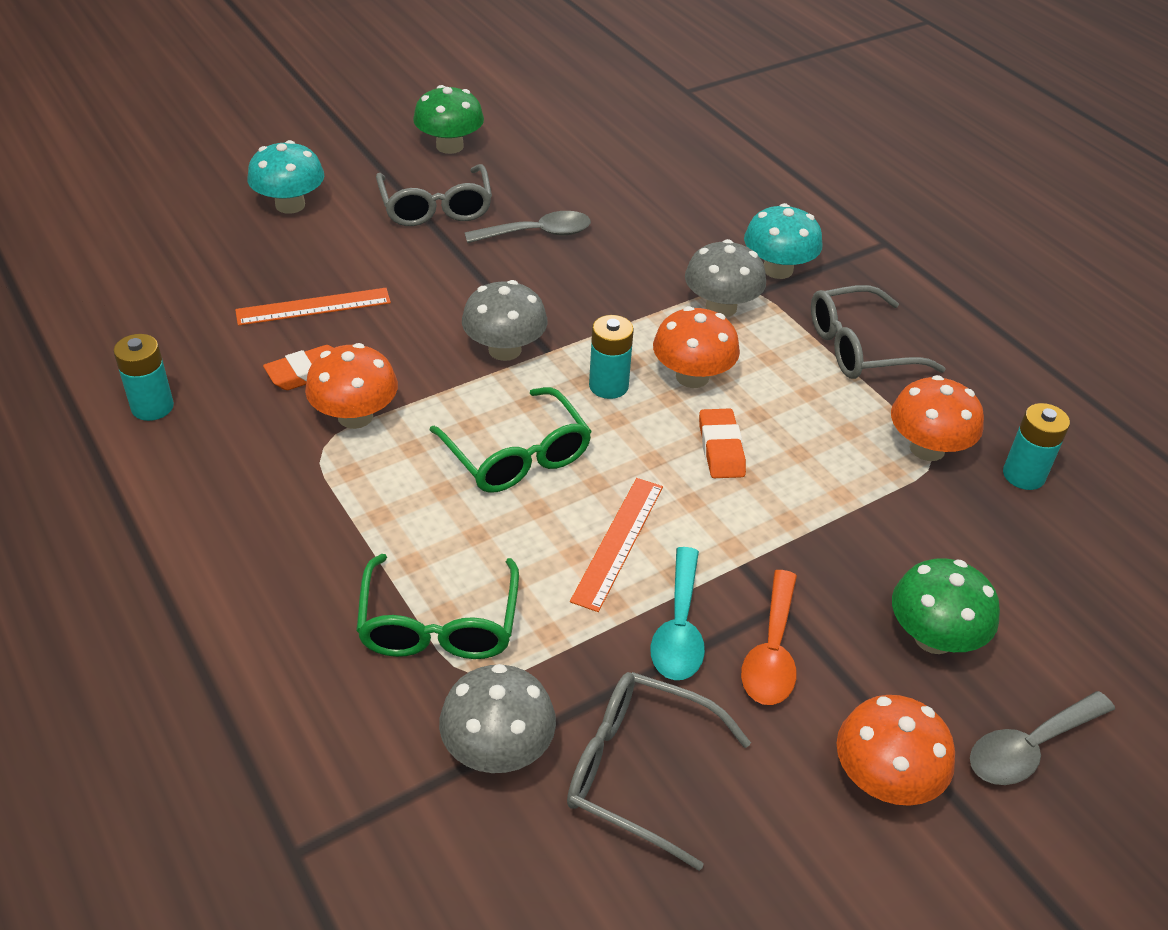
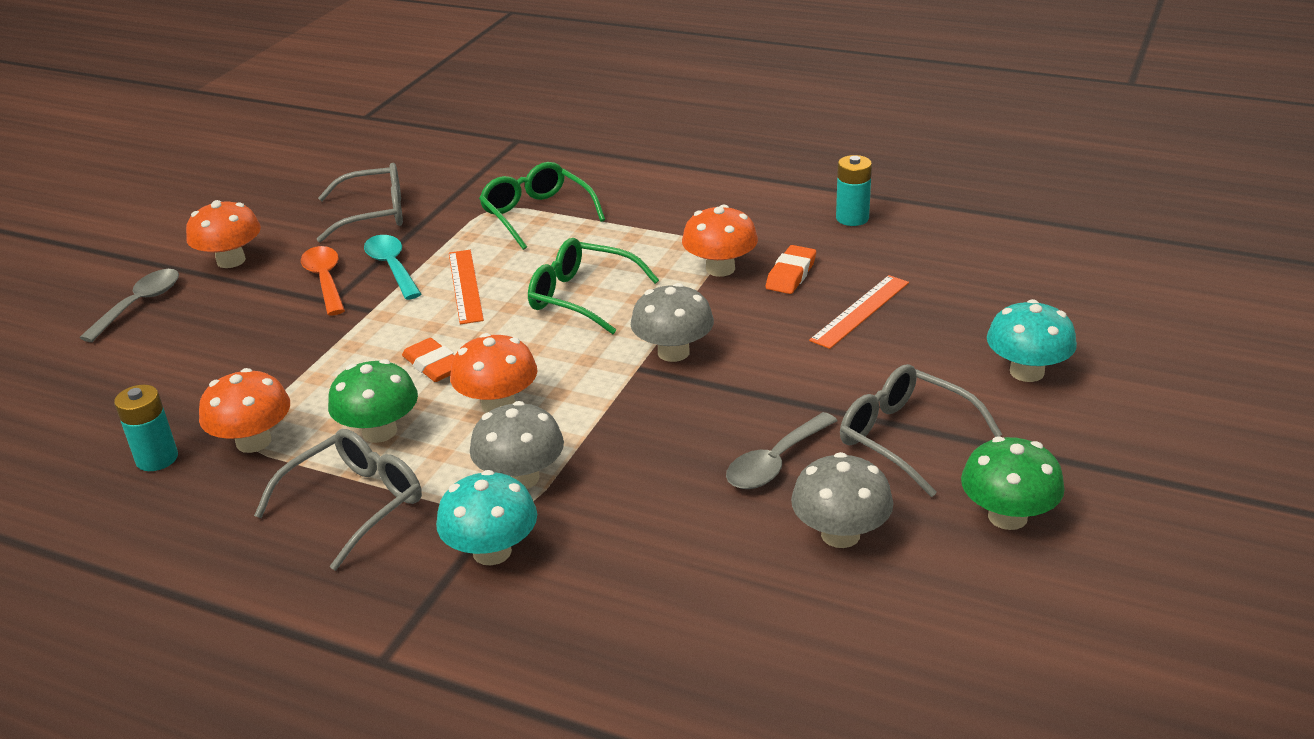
camera: 150 degrees right, 10 degrees down
grey mushroom [439,664,556,773] -> grey mushroom moved to [791,452,894,548]
turquoise battery [589,315,634,399] -> none
green mushroom [892,558,1000,654] -> green mushroom moved to [328,359,418,443]

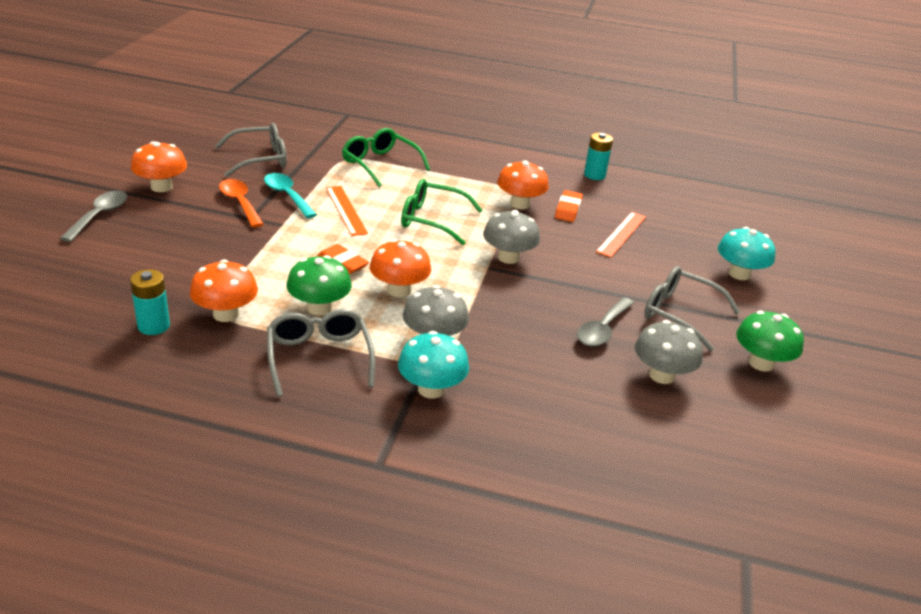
camera: 15 degrees left, 0 degrees up
grey glasses [254,429,422,571] -> grey glasses turned 45 degrees counterclockwise [267,309,375,397]

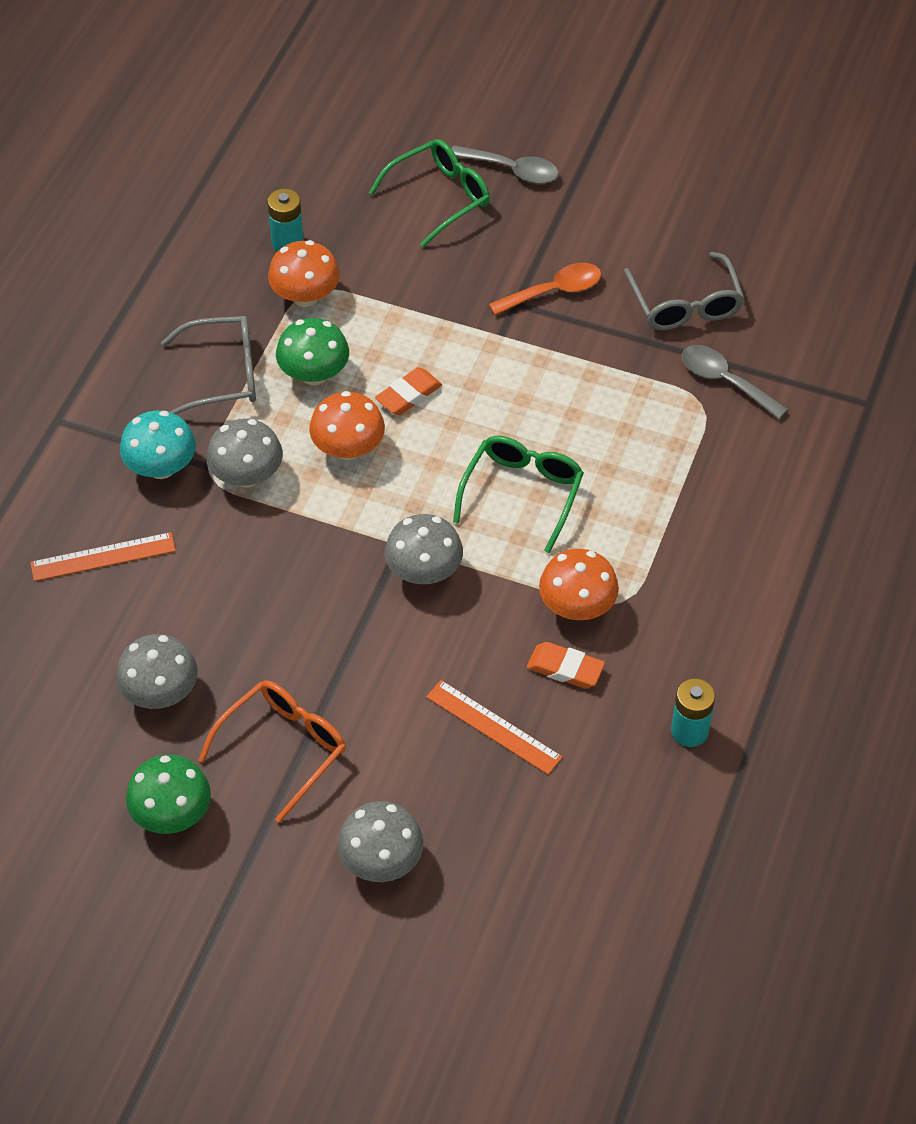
camera: 100 degrees right, 20 degrees up
orange mushroom [131,142,187,192] -> none
turquoise spoon [264,173,317,218] -> none
orange ruler [326,186,368,236] -> orange ruler moved to [30,532,176,581]
green glasses [342,128,430,187] -> green glasses moved to [369,139,490,247]
grey spoon [577,297,634,347] -> grey spoon moved to [682,345,788,419]
grey glasses [644,266,740,351] -> orange glasses [199,680,346,823]
turquoise mushroom [718,227,776,280] -> grey mushroom [338,801,424,882]

